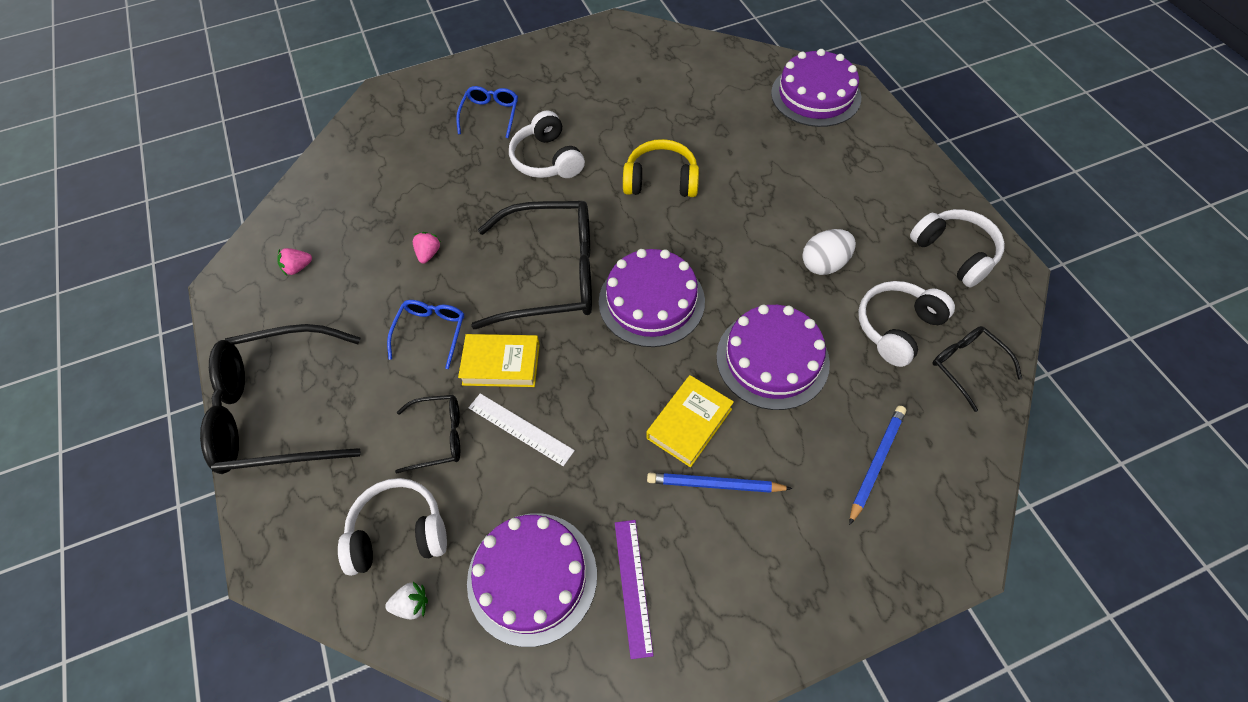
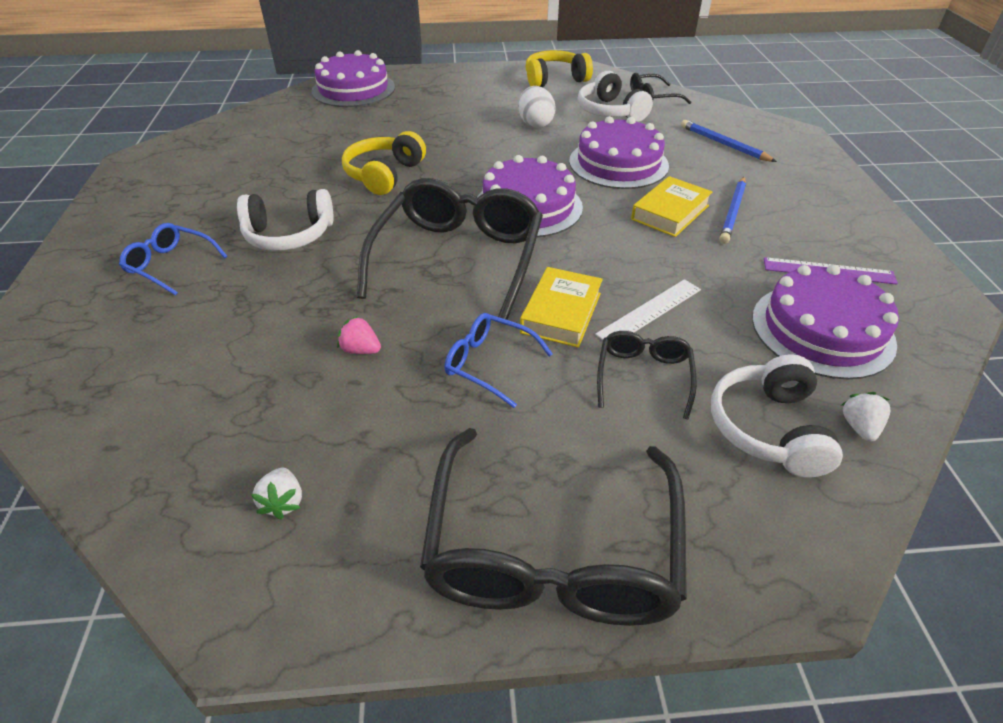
camera: 75 degrees left, 15 degrees down
pink strawberry [278,248,312,276] -> white strawberry [251,468,302,520]
yellow book [647,375,734,467] -> yellow book turned 75 degrees clockwise [631,176,712,237]
white headphones [910,209,1005,287] -> yellow headphones [525,50,593,87]

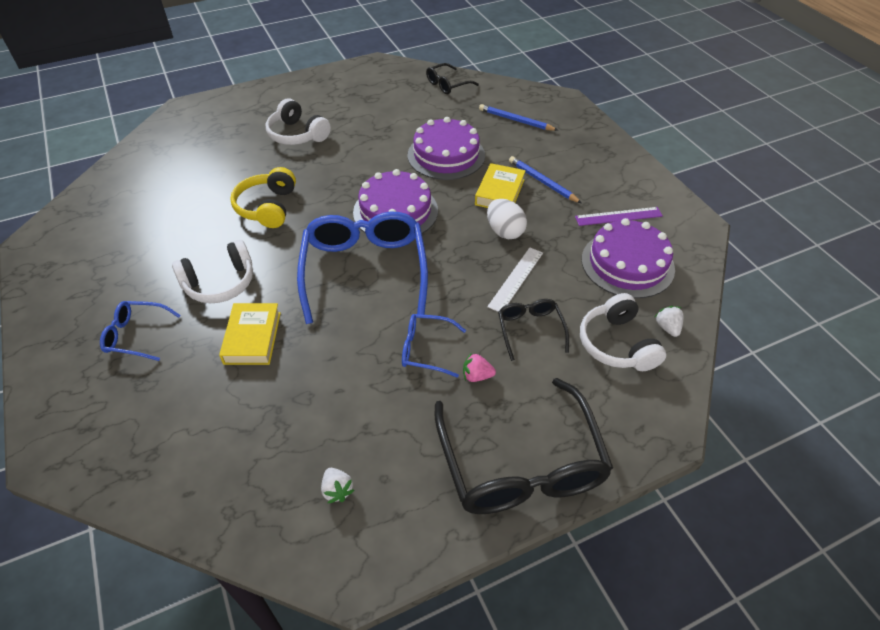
camera: 20 degrees left, 5 degrees up
purple cake [311,50,395,107] -> none
pink strawberry [337,316,381,354] -> pink strawberry moved to [463,352,496,382]
black glasses [357,178,543,320] -> blue glasses [297,212,428,324]
white egg [518,86,556,128] -> white egg moved to [487,199,527,239]
yellow book [520,267,603,348] -> yellow book moved to [219,303,281,365]
yellow headphones [525,50,593,87] -> none
white headphones [578,71,653,122] -> white headphones moved to [266,99,331,145]
blue pencil [719,177,746,244] -> blue pencil turned 135 degrees clockwise [509,156,582,203]

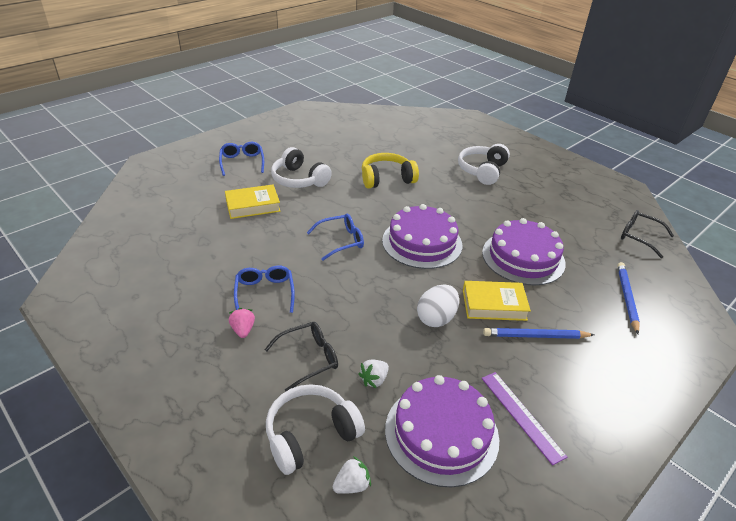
camera: 70 degrees right, 10 degrees down
blue glasses [297,212,428,324] -> blue glasses [307,214,364,261], size x0.48
white strawberry [321,468,355,504] -> white strawberry moved to [358,360,389,389]
black glasses [434,378,613,514] -> none
white ruler [487,247,543,312] -> none
blue pencil [509,156,582,203] -> blue pencil turned 120 degrees counterclockwise [483,328,594,339]

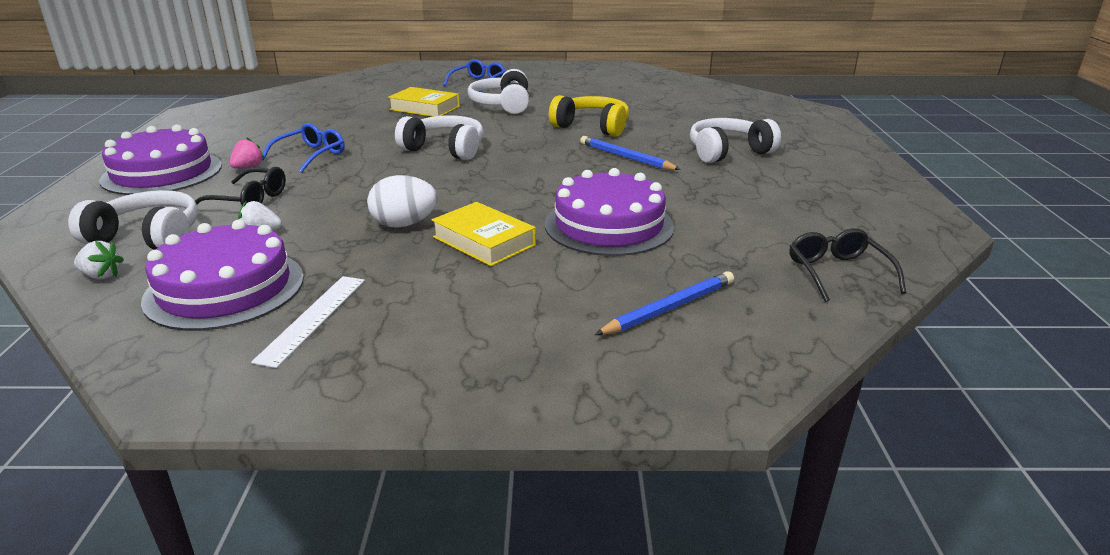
camera: 45 degrees right, 10 degrees down
blue glasses [307,214,364,261] -> white headphones [395,115,484,160]
purple cake [382,204,462,269] -> purple cake moved to [99,125,222,195]
purple ruler [482,372,567,465] -> white ruler [251,276,365,368]
blue pencil [483,328,594,339] -> blue pencil moved to [580,136,681,170]

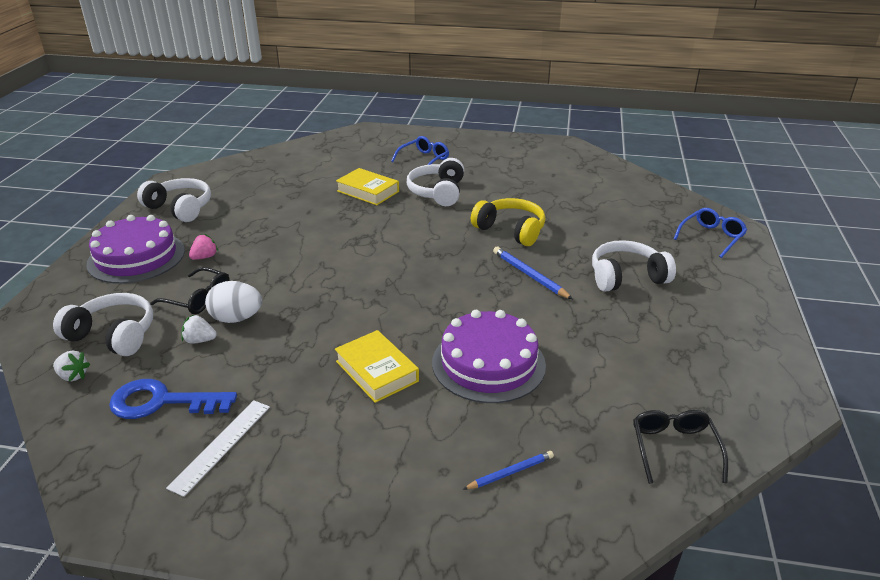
camera: 10 degrees right, 5 degrees up
purple cake [141,220,304,331] -> blue key [109,379,237,419]
blue glasses [262,123,345,172] -> blue glasses moved to [674,208,747,258]
white egg [367,175,438,228] -> white egg moved to [205,281,262,323]
white headphones [395,115,484,160] -> white headphones moved to [137,178,211,222]
blue pencil [595,271,734,335] -> blue pencil [463,451,554,490], size x0.66

